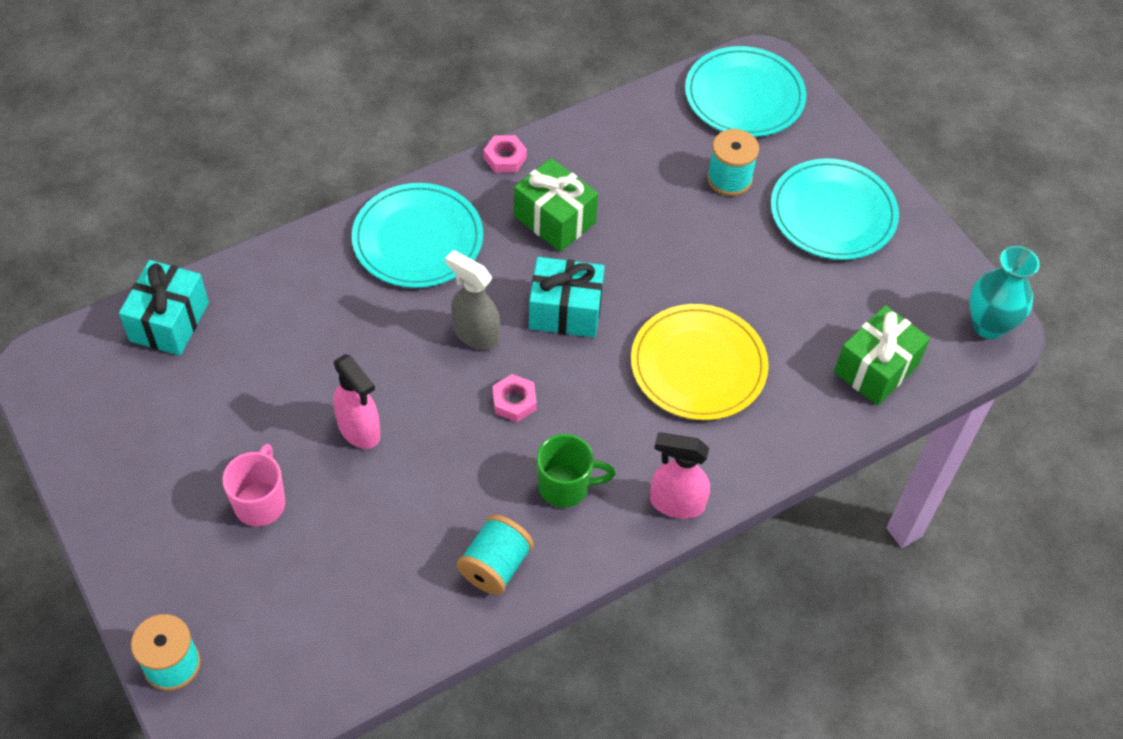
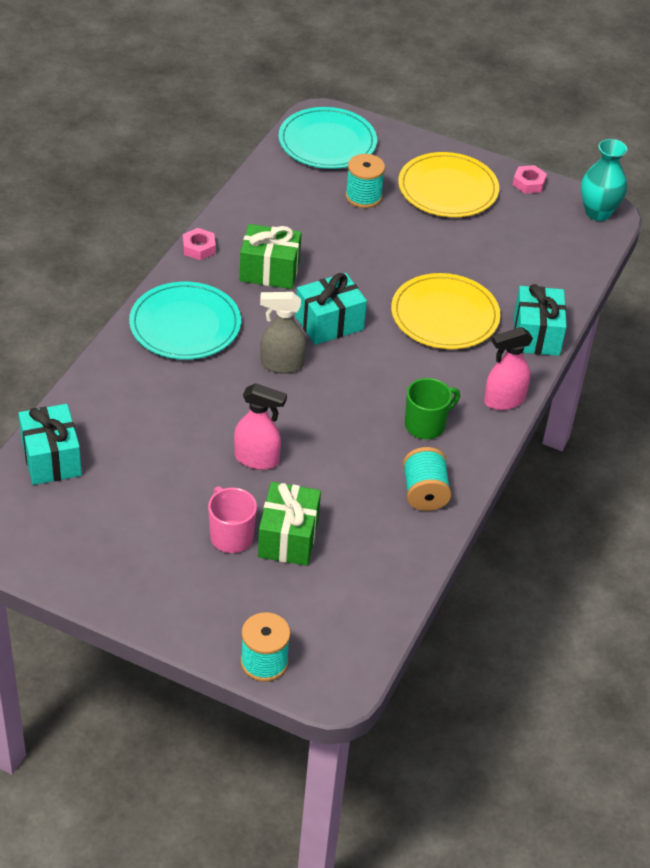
camera: 35 degrees left, 10 degrees down
pink nut [493,374,537,422] -> pink nut moved to [513,165,547,194]
turquoise plate [771,158,899,260] -> yellow plate [398,152,499,217]
green gift [834,305,930,405] -> green gift moved to [258,482,321,566]
none -> turquoise gift [514,284,567,356]

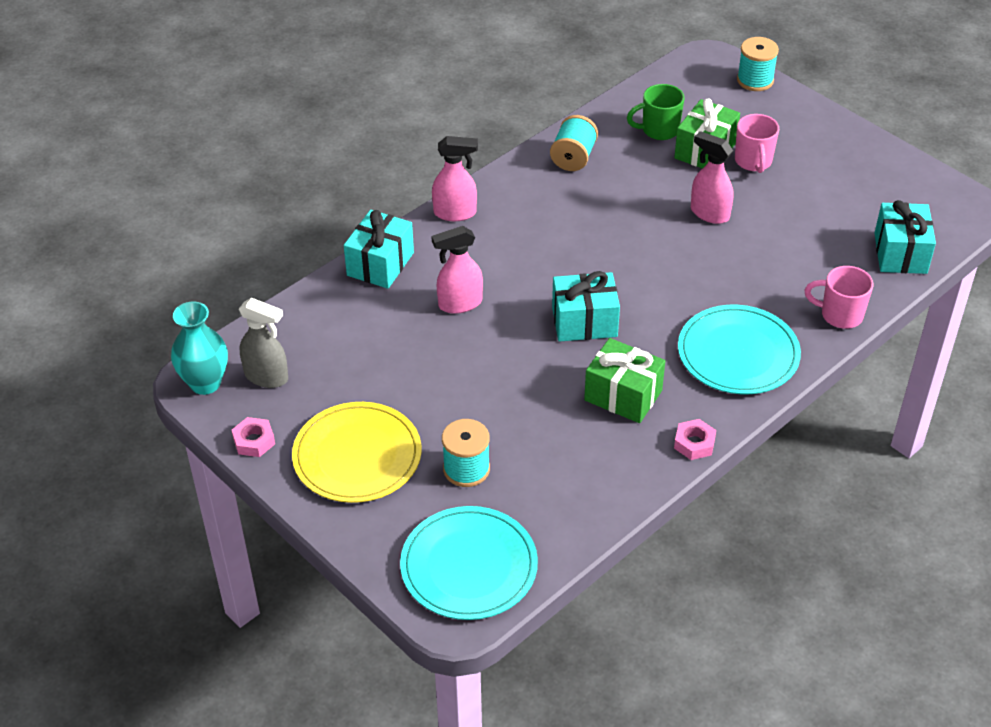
camera: 155 degrees left, 0 degrees up
grey spray bottle [260,292,306,374] -> grey spray bottle moved to [239,297,288,388]
yellow plate [391,273,501,349] -> pink spray bottle [431,226,483,314]
green mug [405,378,460,439] -> green mug moved to [627,84,684,140]
none -> pink mug [804,266,873,329]

